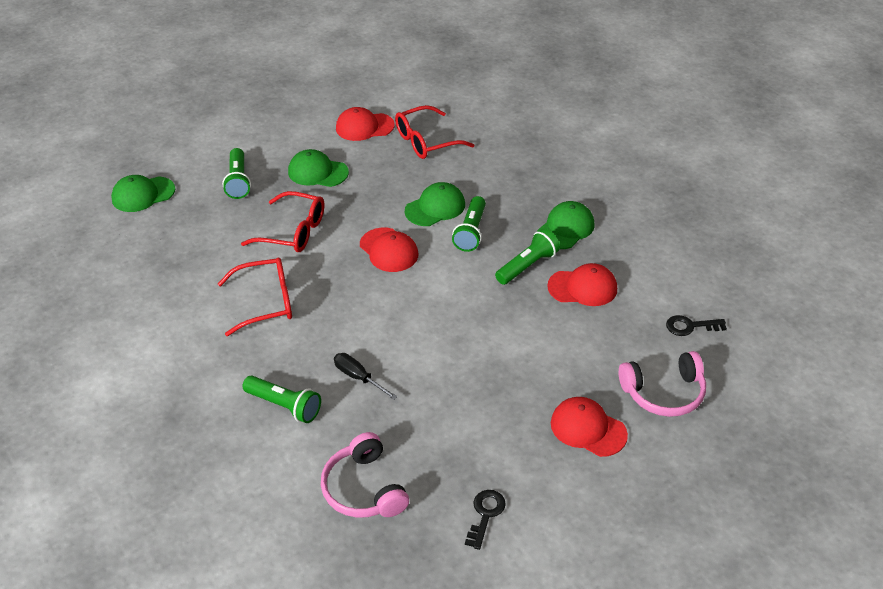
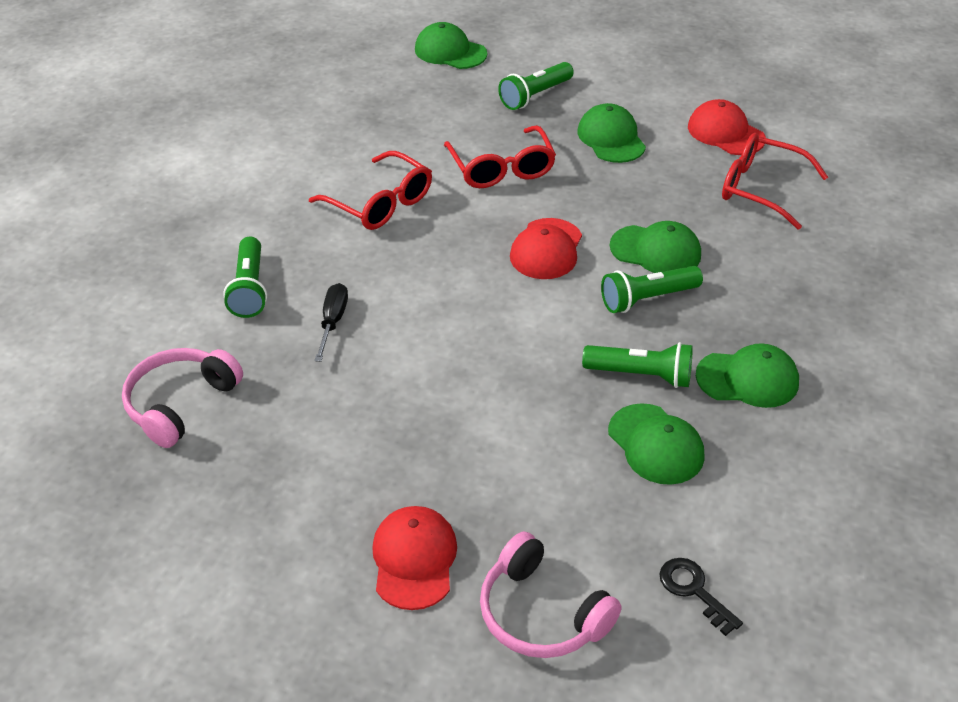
camera: 55 degrees right, 0 degrees up
black key [465,490,506,550] -> none
red cap [547,263,617,306] -> green cap [608,403,704,485]

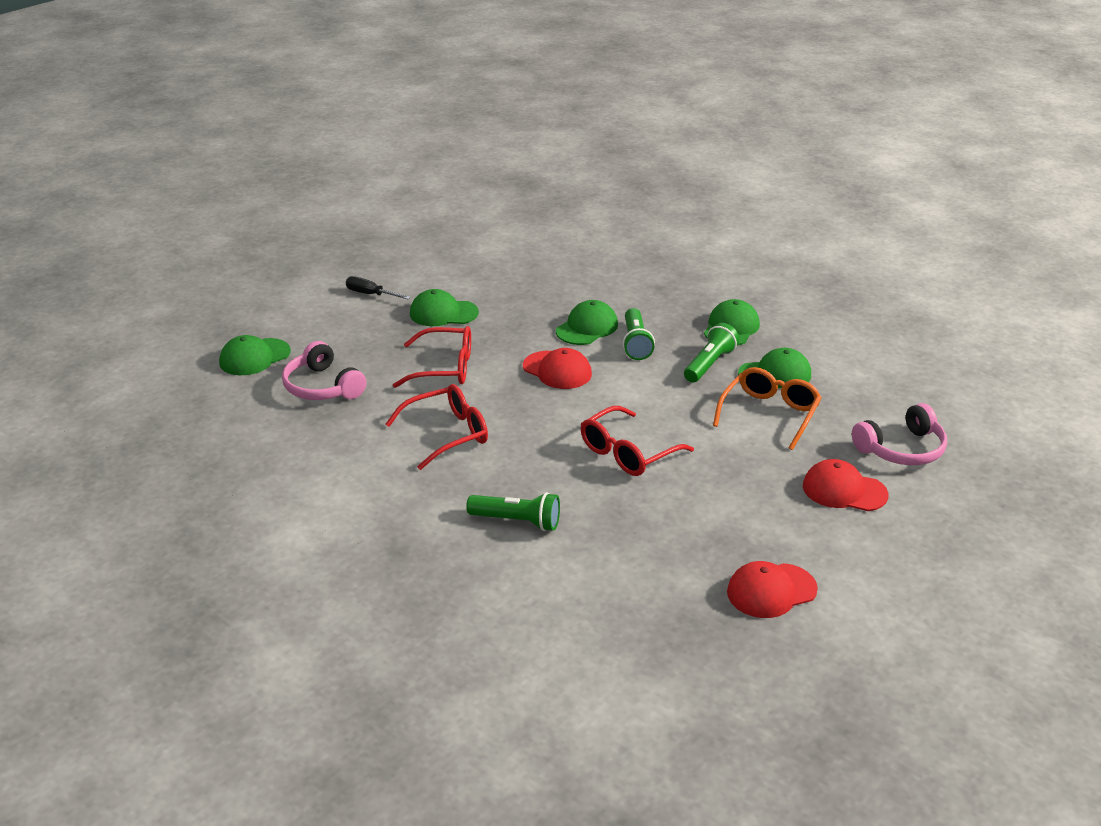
camera: 70 degrees left, 10 degrees down
pink headphones [122,348,243,448] -> pink headphones moved to [282,341,367,400]
black screwdriver [314,283,348,362] -> black screwdriver moved to [346,276,411,299]
green flashlight [498,62,574,110] -> none
black key [659,558,743,636] -> none
red cap [688,99,766,155] -> red cap moved to [727,561,818,618]
red glasses [722,133,828,230] -> red glasses moved to [581,406,694,476]
none -> orange glasses [713,367,822,450]

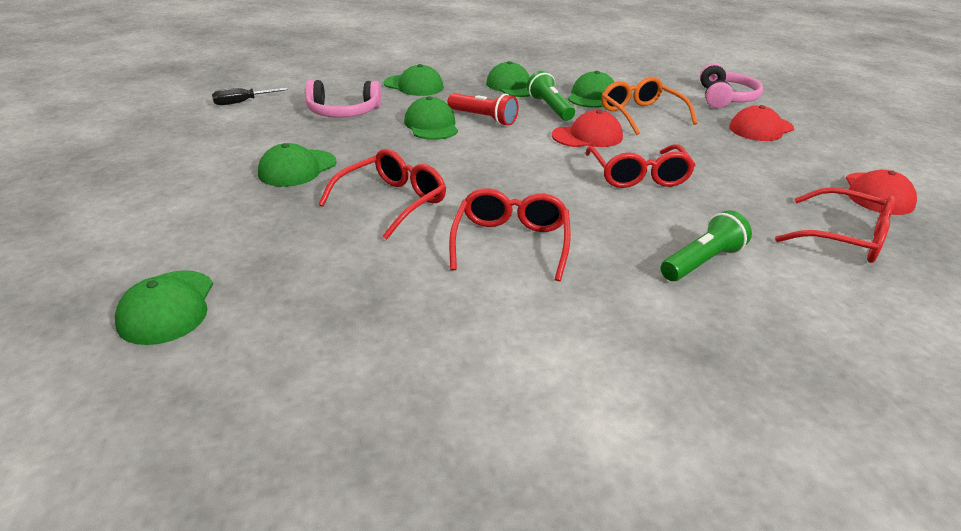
camera: 55 degrees left, 0 degrees up
pink headphones [282,341,367,400] -> pink headphones moved to [305,80,381,118]
black screwdriver [346,276,411,299] -> black screwdriver moved to [212,88,288,105]
red cap [523,348,592,389] -> red cap moved to [552,110,623,147]
green flashlight [623,308,655,360] -> red flashlight [447,93,519,126]
none -> green cap [384,64,444,96]
none -> red glasses [775,187,896,263]

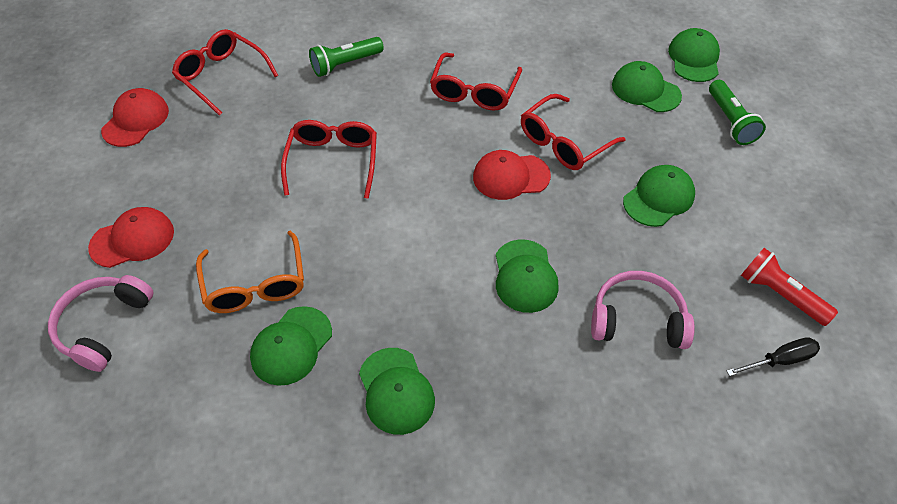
camera: 170 degrees left, 20 degrees up
green cap [384,64,444,96] -> green cap moved to [612,61,682,112]
red flashlight [447,93,519,126] -> red flashlight moved to [741,248,838,326]
green flashlight [527,71,575,121] -> green flashlight moved to [709,80,766,145]
red cap [552,110,623,147] -> red cap moved to [473,150,551,200]

